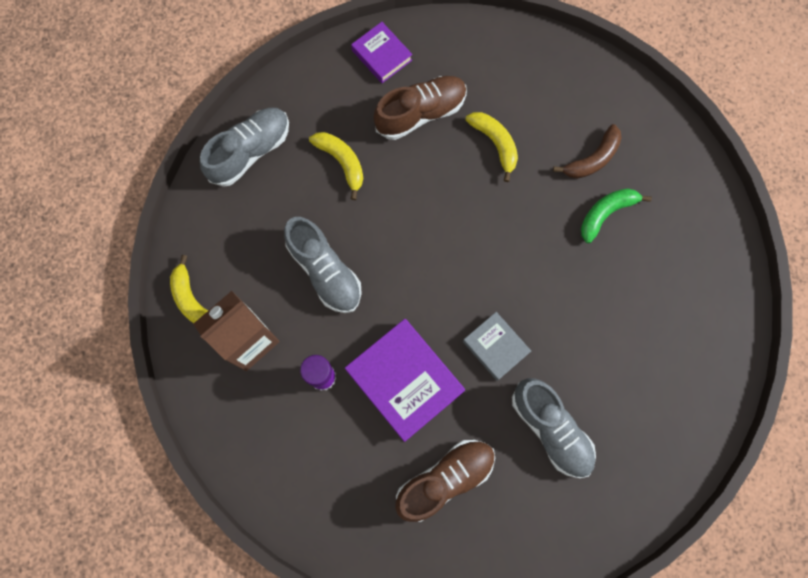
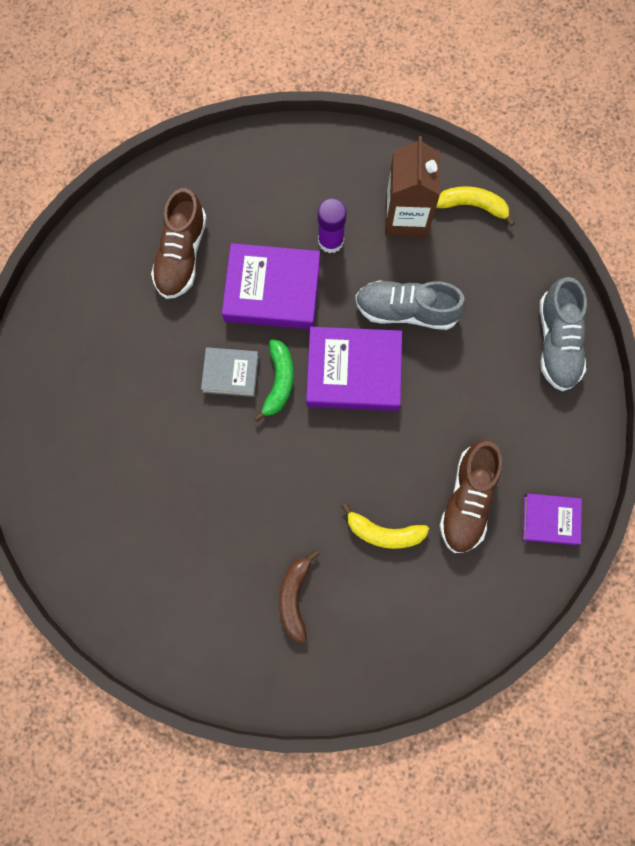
camera: 135 degrees right, 0 degrees up
yellow banana [309,132,364,200] -> none
grey shoe [512,378,596,478] -> none
green banana [581,188,652,243] -> green banana moved to [253,339,294,422]
none -> purple book [306,327,402,411]

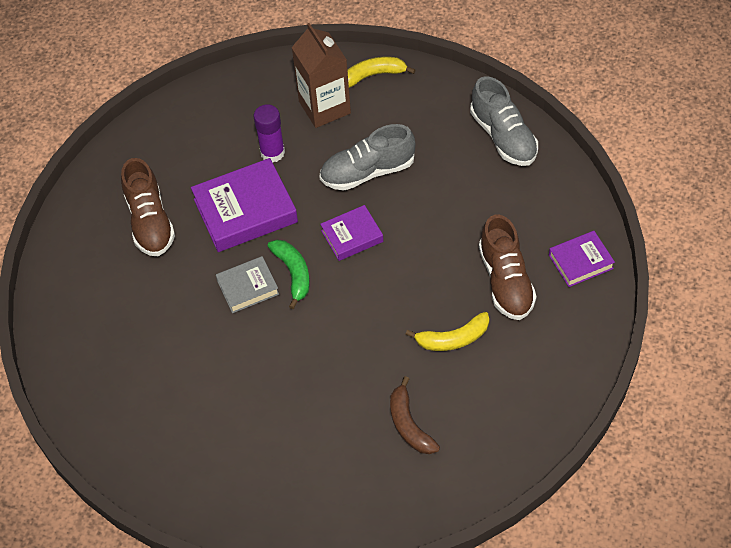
camera: 25 degrees left, 20 degrees down
purple book [306,327,402,411] -> purple book [320,205,383,261], size x0.57

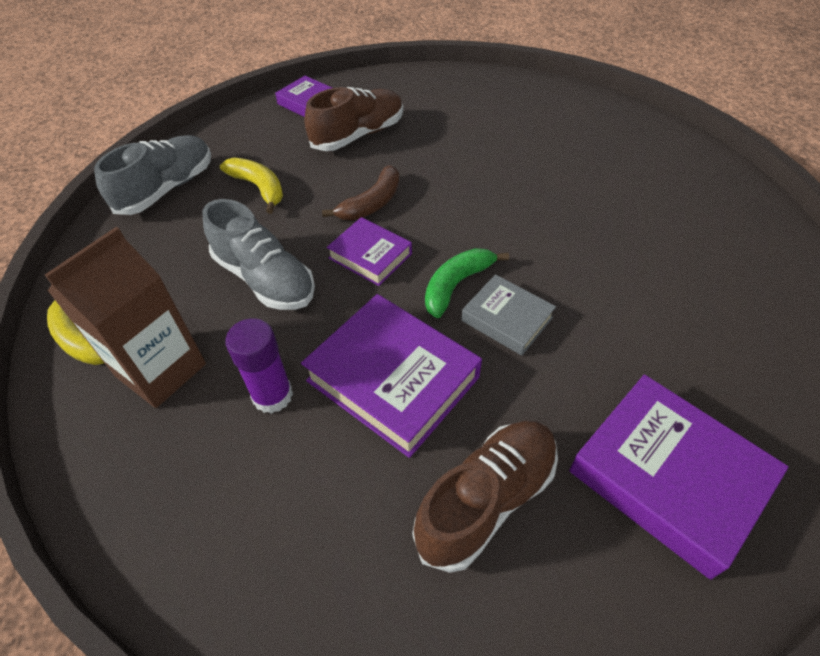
camera: 120 degrees left, 5 degrees down
brown banana [390,376,440,454] -> brown banana moved to [322,165,399,220]
yellow banana [405,312,489,351] -> yellow banana moved to [220,157,283,214]
none -> purple book [569,375,789,580]

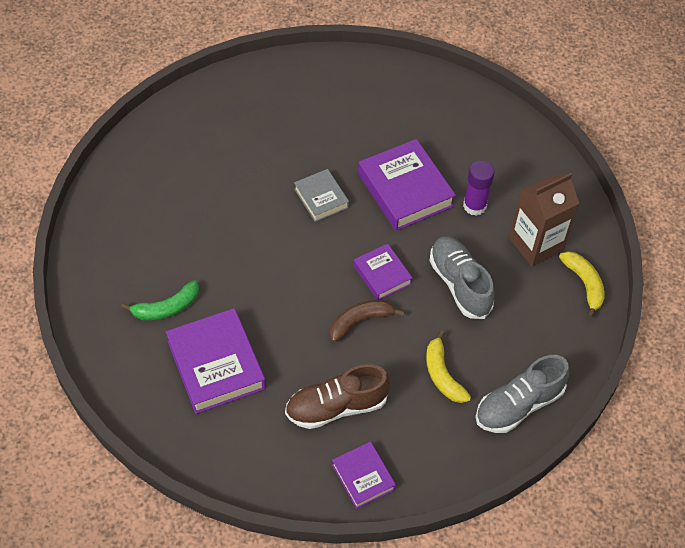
camera: 160 degrees left, 5 degrees up
brown shoe [413,421,558,573] -> none
green banana [425,248,509,318] -> green banana moved to [121,280,199,321]
purple book [569,375,789,580] -> purple book moved to [166,308,266,414]

